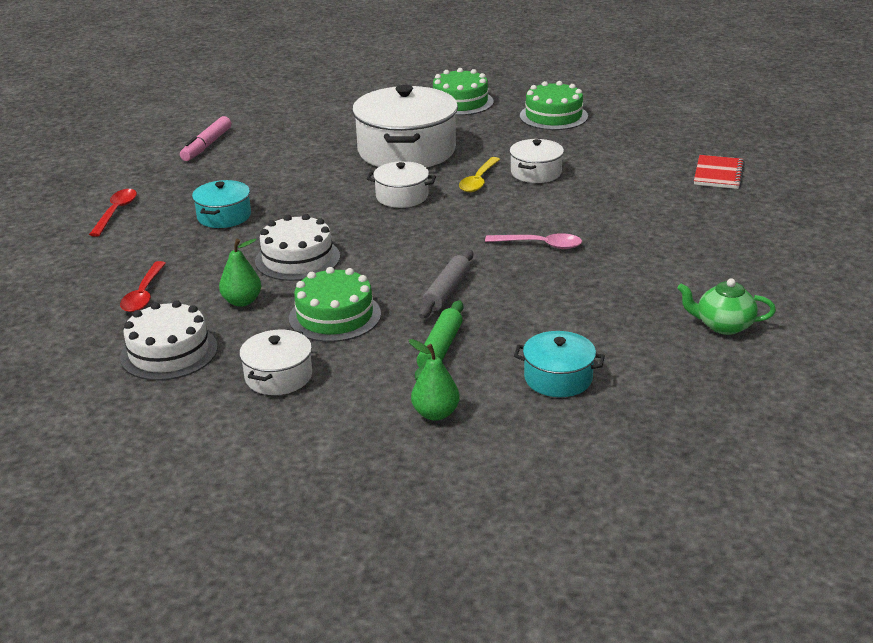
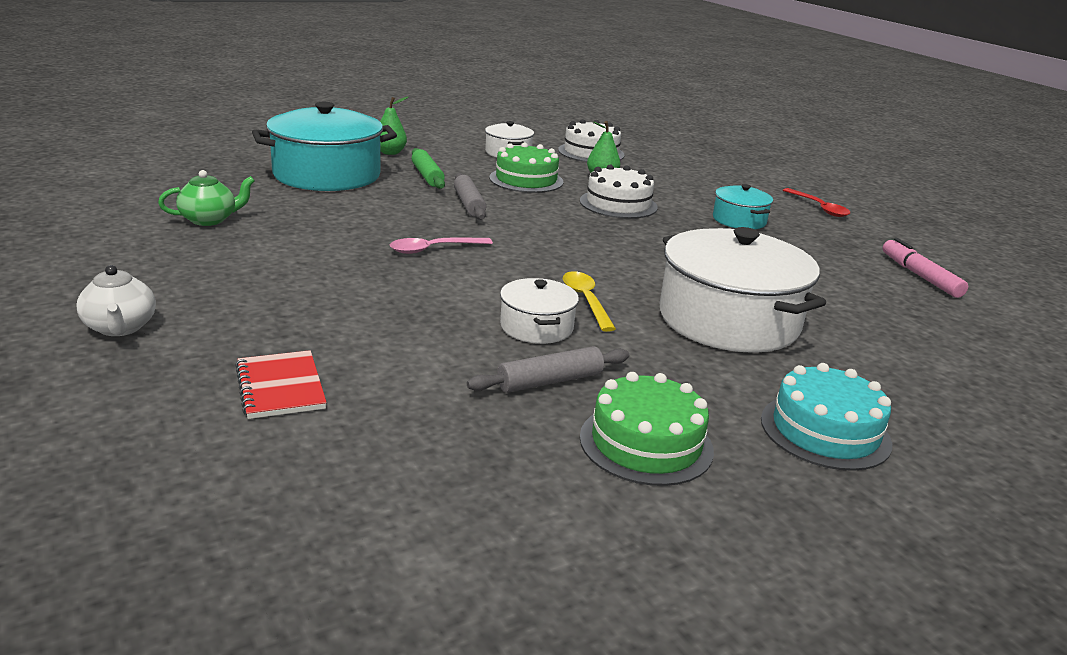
camera: 140 degrees right, 5 degrees down
red spoon [120,261,166,312] -> none
white pot [367,161,436,208] -> none
green cake [433,68,494,116] -> turquoise cake [761,363,892,471]
turquoise pot [514,331,605,397] -> turquoise pot [252,102,397,191], size x2.01
none -> white teapot [76,265,156,336]
none -> grey rolling pin [467,346,629,393]

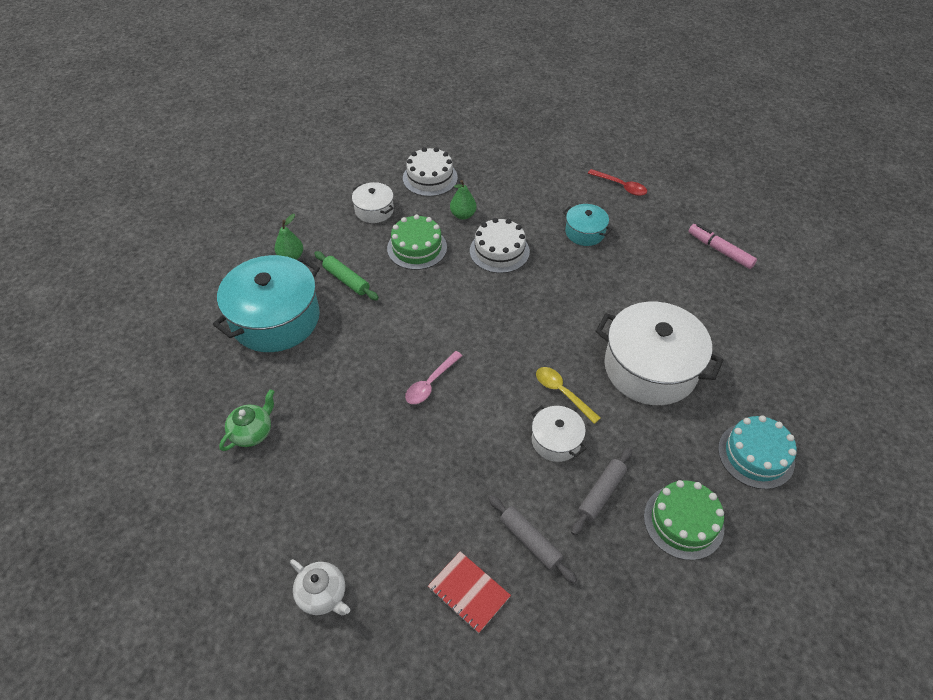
camera: 25 degrees left, 25 degrees up
grey rolling pin [454,173,486,220] -> grey rolling pin moved to [488,495,577,583]

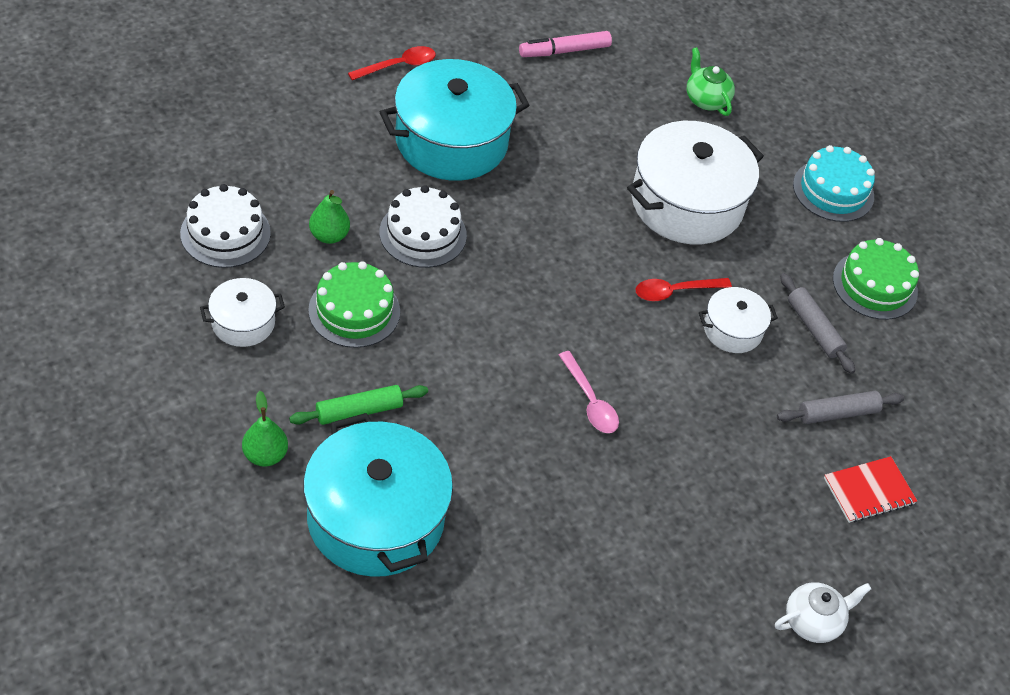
camera: 70 degrees left, 0 degrees up
green teapot [219,389,274,451] -> green teapot moved to [687,47,735,116]
yellow spoon [536,367,601,424] -> red spoon [636,278,732,301]
turquoise pot [563,204,612,246] -> turquoise pot [380,59,530,181], size x2.01

